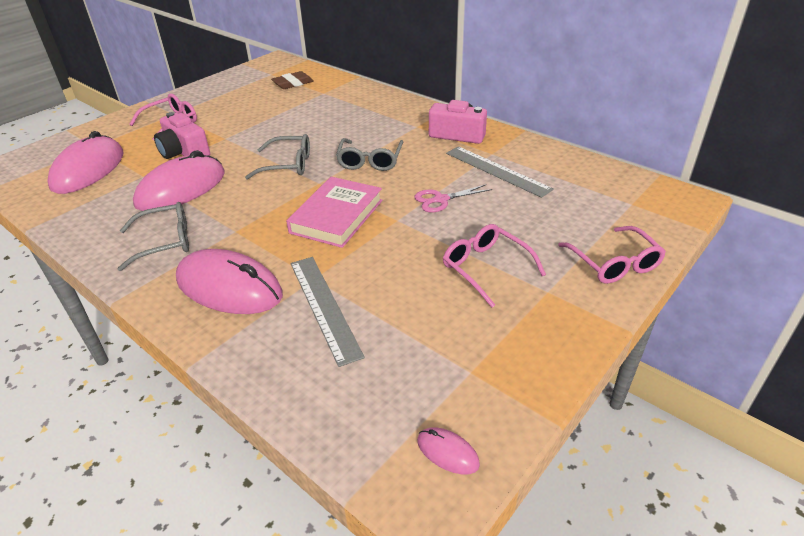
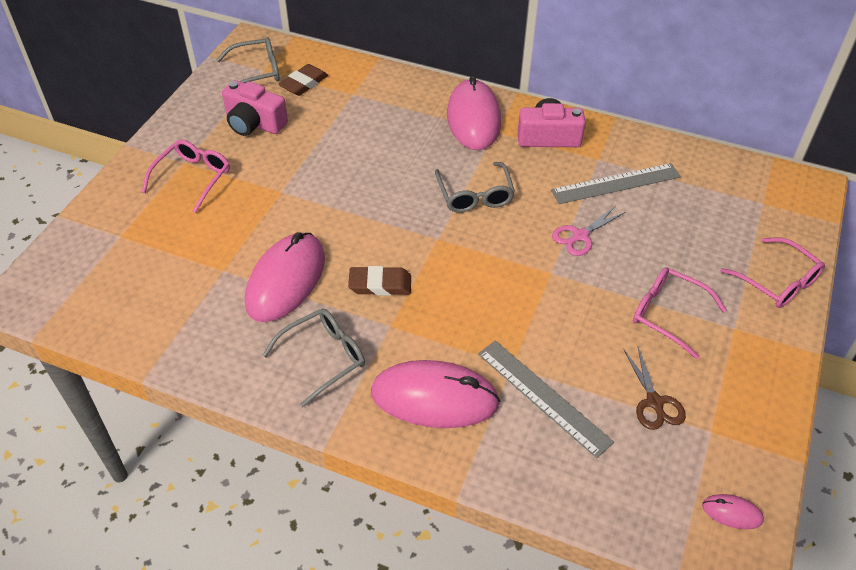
camera: 20 degrees left, 10 degrees up
pink mouse [47,131,123,194] -> pink mouse moved to [447,76,501,150]
pink camera [154,112,210,159] -> pink camera moved to [222,80,288,136]
grey glasses [245,134,310,180] -> grey glasses moved to [216,37,280,83]
pink book [286,177,382,248] -> none
grey ruler [446,146,554,198] -> grey ruler turned 45 degrees counterclockwise [551,163,681,204]
none -> brown eraser [348,266,411,296]
none -> brown scissors [623,347,686,430]

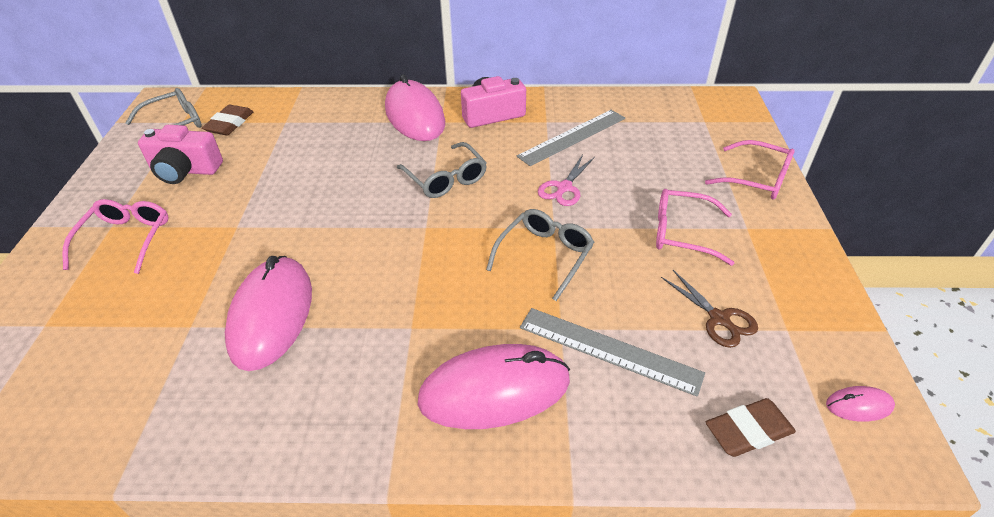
camera: 20 degrees left, 5 degrees down
grey glasses [262,309,365,407] -> grey glasses moved to [486,209,594,301]
brown eraser [348,266,411,296] -> brown eraser moved to [706,398,796,457]

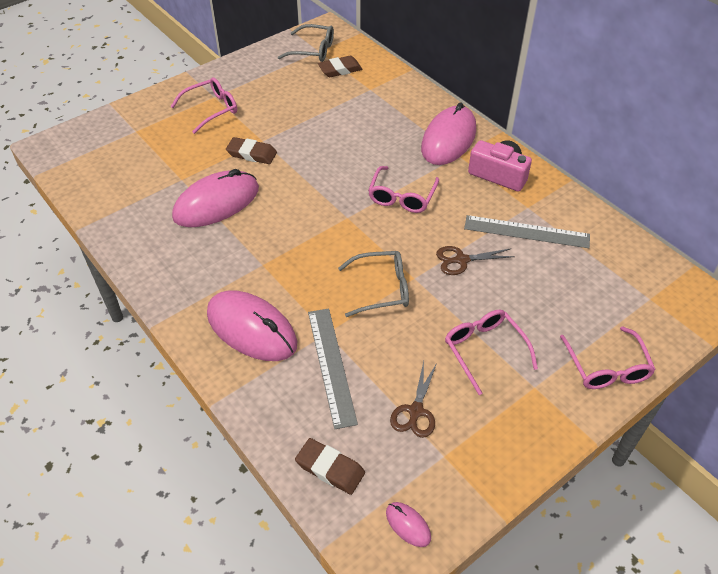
camera: 50 degrees right, 5 degrees up
pink camera [138,125,223,184] -> none
grey glasses [397,142,487,198] -> pink glasses [368,166,439,213]
pink scissors [538,155,595,206] -> brown scissors [436,246,515,275]
none -> brown eraser [226,137,277,164]

